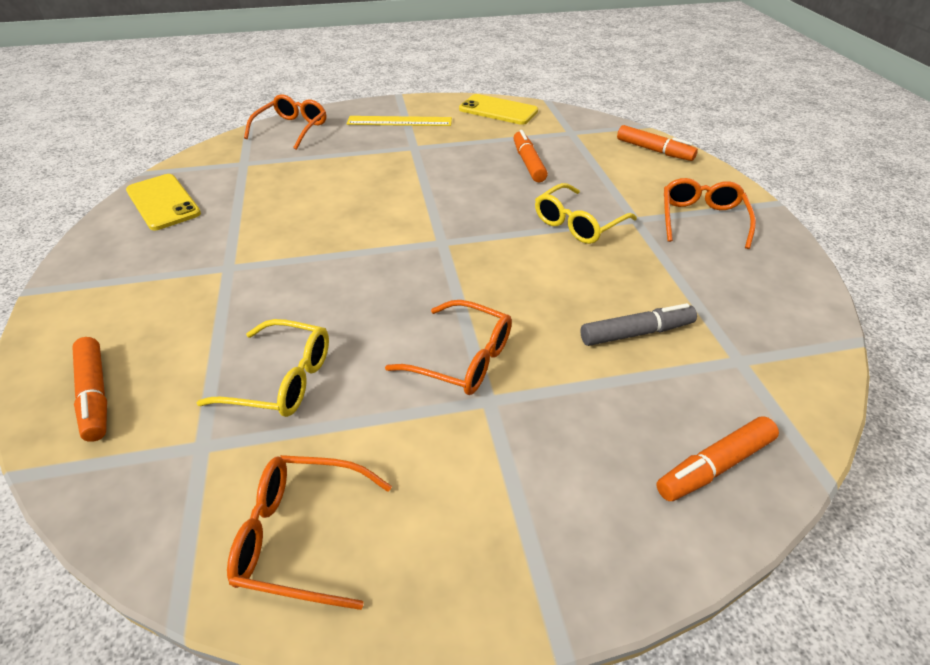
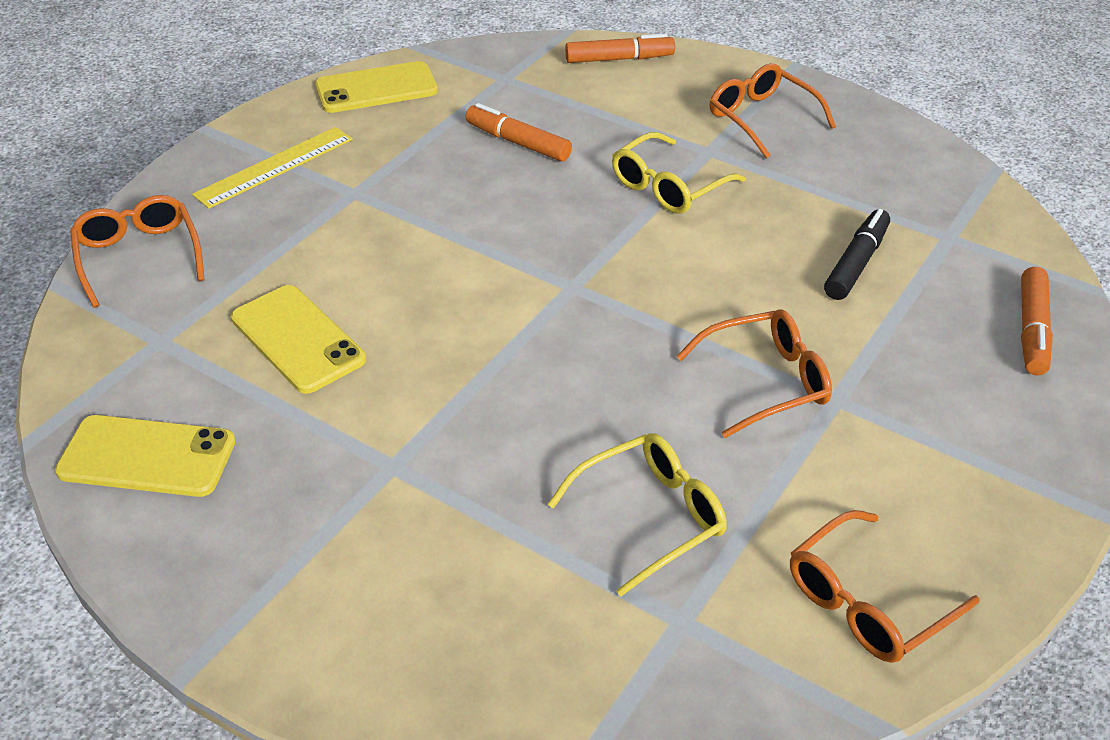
camera: 45 degrees left, 0 degrees up
orange marker [72,337,107,442] -> none
yellow glasses [535,183,637,244] -> yellow glasses turned 45 degrees clockwise [612,132,746,214]
grey marker [580,303,697,346] -> black marker [824,209,890,300]
none -> yellow phone [231,285,366,394]

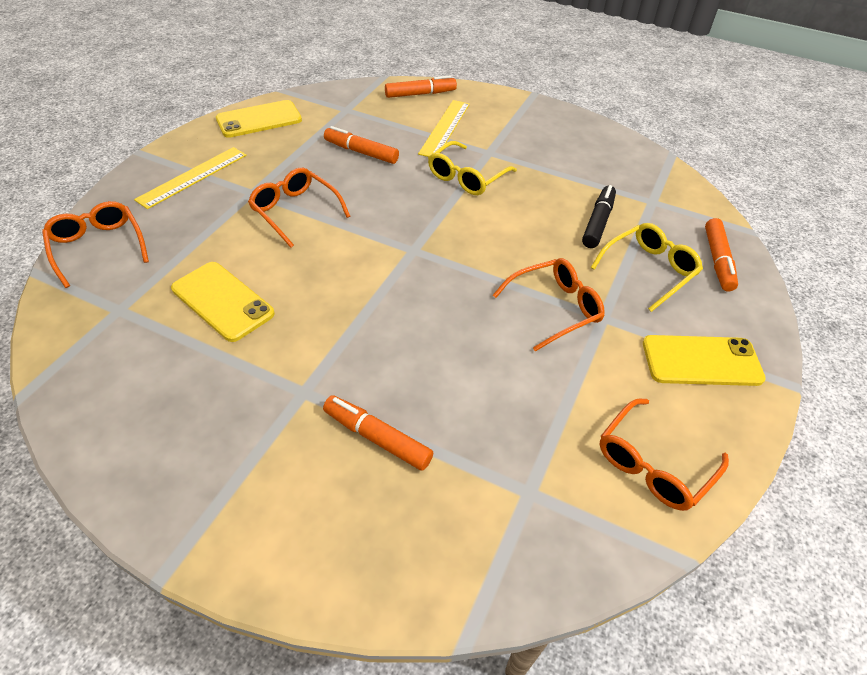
camera: 10 degrees left, 5 degrees up
yellow phone [55,415,236,497] -> yellow phone moved to [643,335,766,386]
yellow glasses [548,433,727,597] -> yellow glasses moved to [590,223,703,312]
orange glasses [710,63,836,159] -> orange glasses moved to [248,168,350,248]
none -> orange marker [323,395,433,471]
none -> yellow ruler [418,100,470,157]

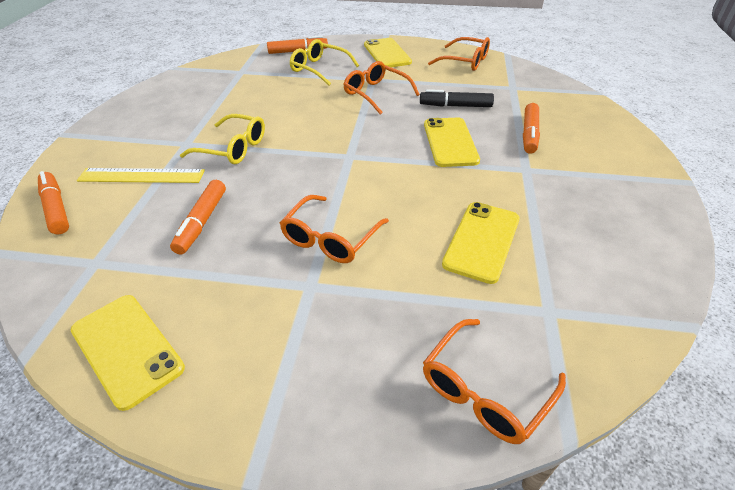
camera: 105 degrees left, 5 degrees down
yellow ruler [134,147,247,209] -> none
black marker [582,185,616,248] -> black marker moved to [420,89,494,107]
none -> yellow phone [424,118,480,167]

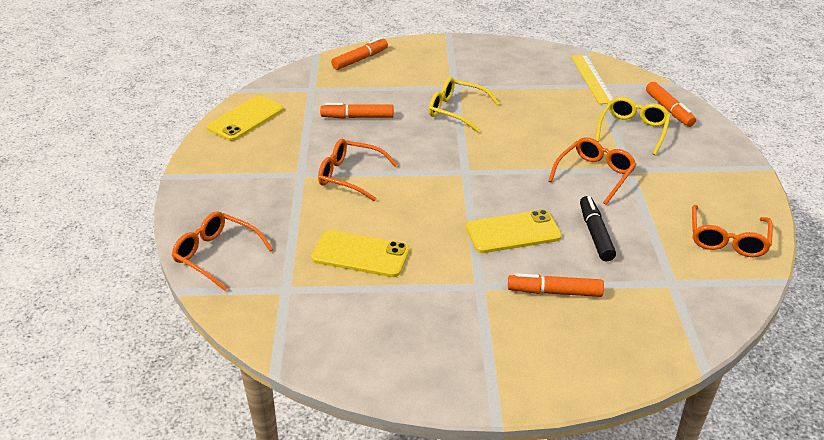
camera: 80 degrees right, 5 degrees down
yellow ruler [77,168,205,183] -> yellow ruler moved to [571,55,614,104]
yellow glasses [180,114,265,164] -> yellow glasses turned 105 degrees clockwise [429,77,500,132]
yellow phone [364,38,412,67] -> none

